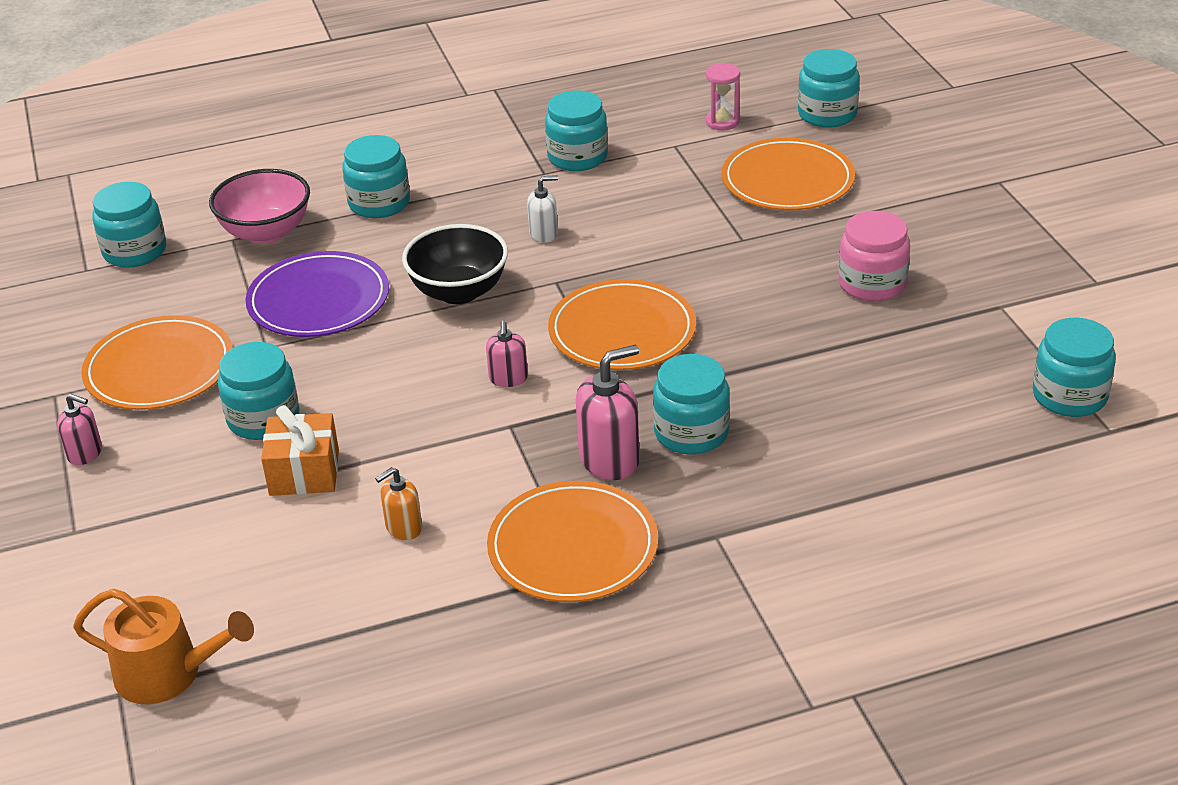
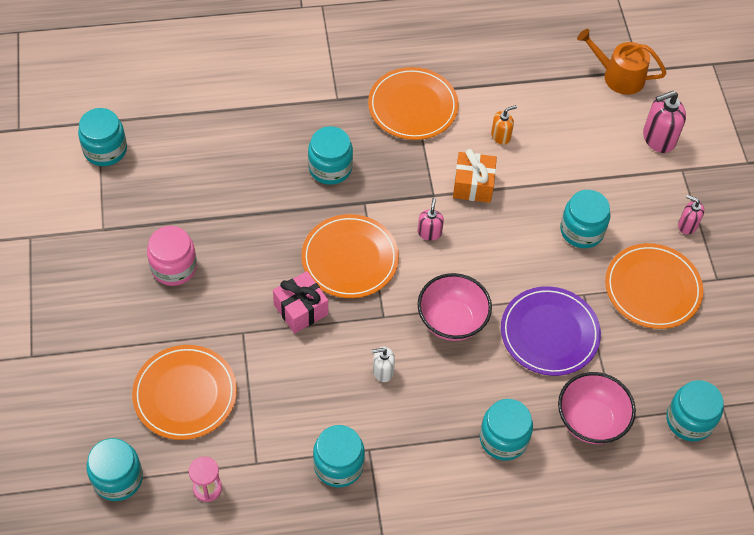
camera: 175 degrees left, 20 degrees up
orange gift [261,405,339,496] -> orange gift moved to [453,149,497,203]
black bowl [402,224,508,304] -> pink bowl [418,273,492,341]
pink soap dispenser [576,345,640,480] -> pink soap dispenser moved to [643,91,686,153]
none -> pink gift [273,271,328,333]

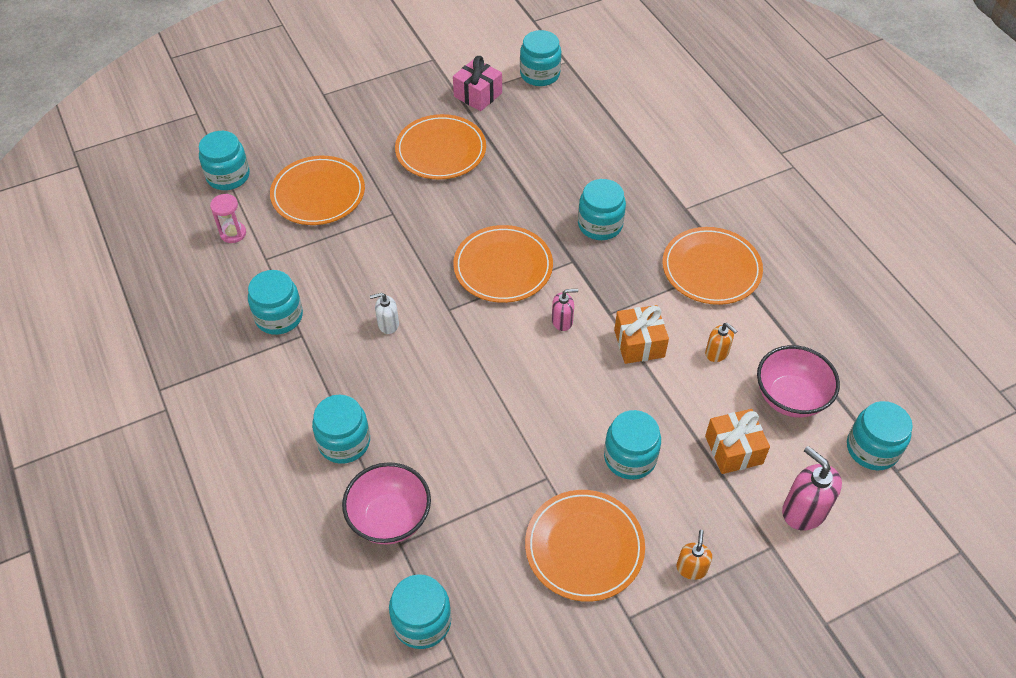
camera: 75 degrees right, 5 degrees down
pink jar [147,226,197,286] -> orange plate [395,114,486,180]
pink gift [273,271,328,333] -> pink gift moved to [453,56,502,111]
white soap dispenser [371,347,395,382] -> white soap dispenser turned 75 degrees counterclockwise [370,293,399,334]
pink bowl [418,273,492,341] -> pink bowl moved to [757,345,840,418]
purple plate [501,286,601,376] -> none
orange watering can [577,29,666,95] -> turquoise jar [847,401,913,470]
pink soap dispenser [678,195,704,235] -> orange soap dispenser [676,530,712,580]
none -> orange gift [705,409,770,474]

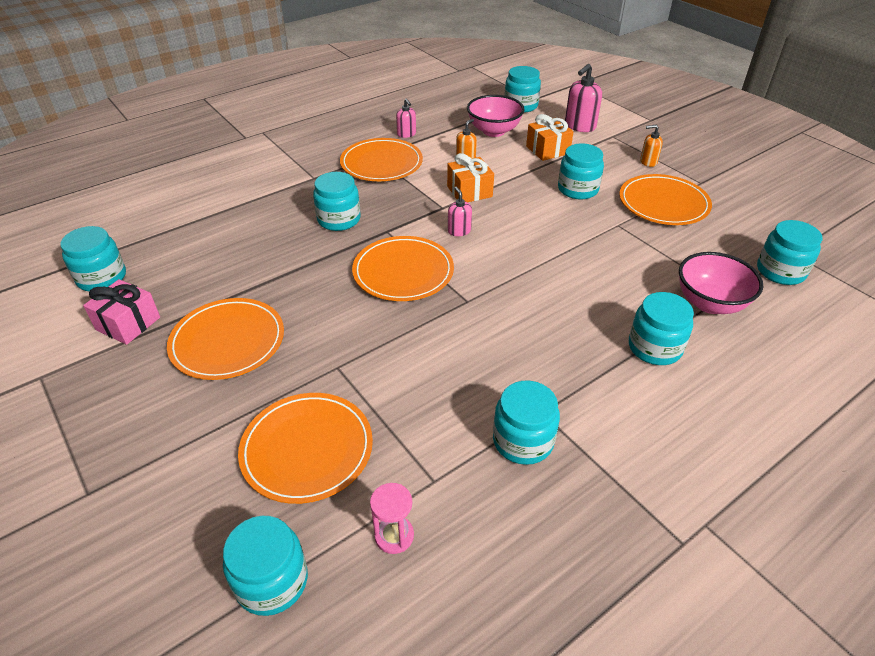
camera: 100 degrees left, 10 degrees down
white soap dispenser [370,293,399,334] -> none
none -> pink soap dispenser [396,99,416,138]

